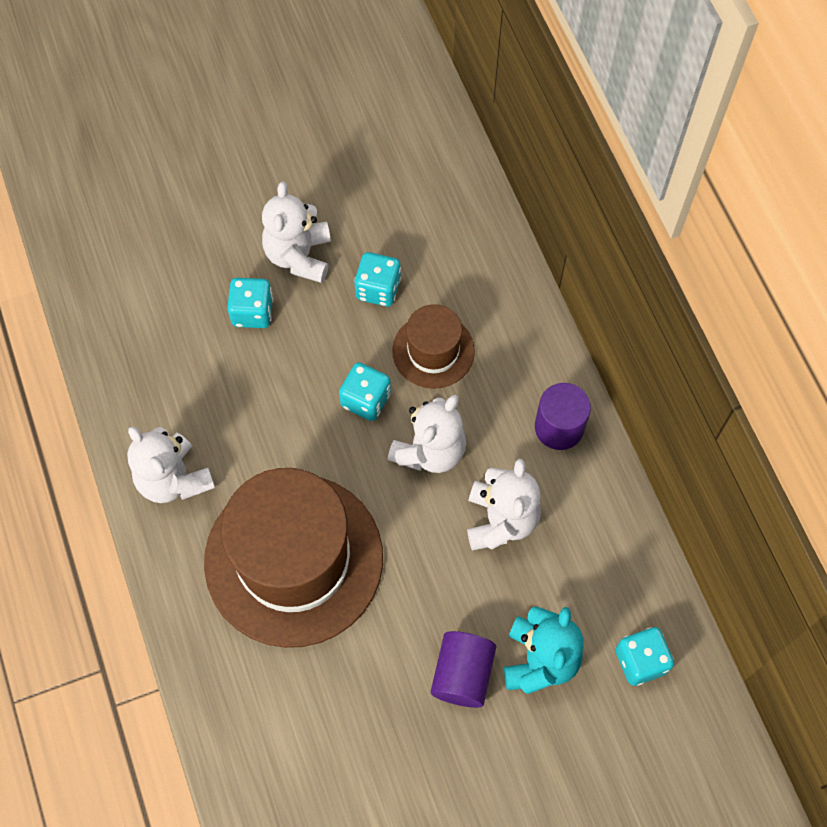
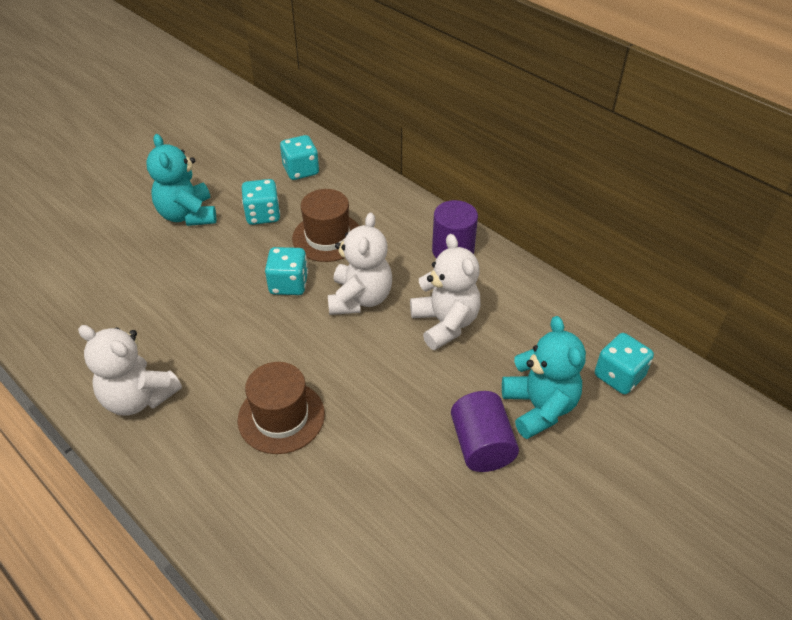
camera: 25 degrees left, 20 degrees down
brown hat [204,468,383,648] -> brown hat [238,362,325,454], size x0.49
turquoise dice [227,278,273,328] -> turquoise dice moved to [280,135,319,180]
white teddy bear [262,182,331,283] -> turquoise teddy bear [147,134,216,226]

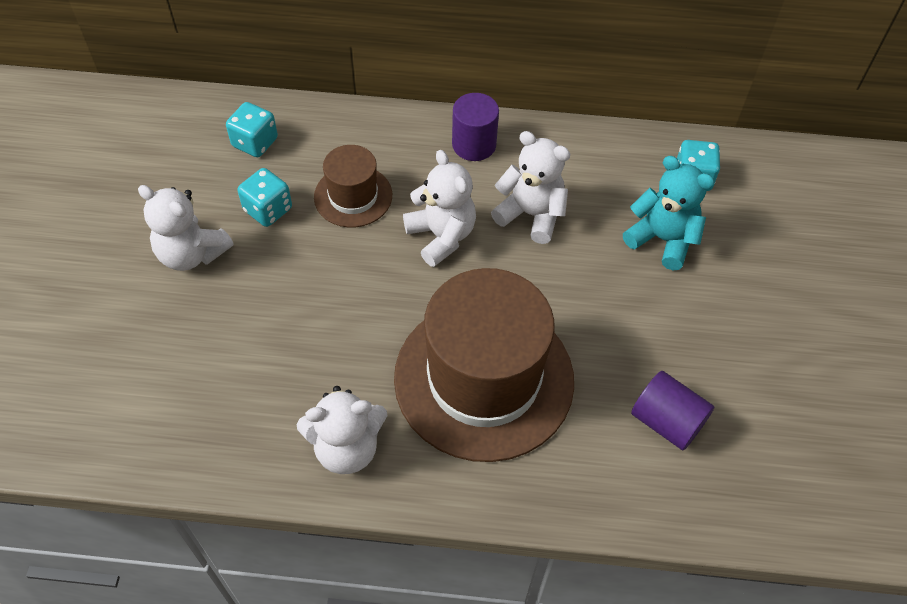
camera: 40 degrees left, 10 degrees up
turquoise teddy bear [147,134,216,226] -> white teddy bear [138,185,233,271]
brown hat [238,362,325,454] -> brown hat [394,268,574,462], size x2.04
turquoise dice [265,247,308,295] -> none
purple cylinder [451,391,519,472] -> purple cylinder moved to [631,371,714,450]

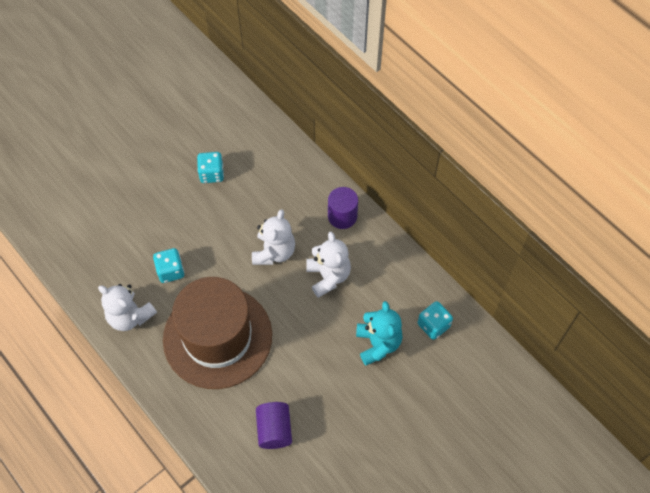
camera: 45 degrees right, 5 degrees up
white teddy bear [138,185,233,271] -> none
turquoise dice [226,102,278,157] -> turquoise dice moved to [153,248,185,283]
brown hat [314,145,392,227] -> none

